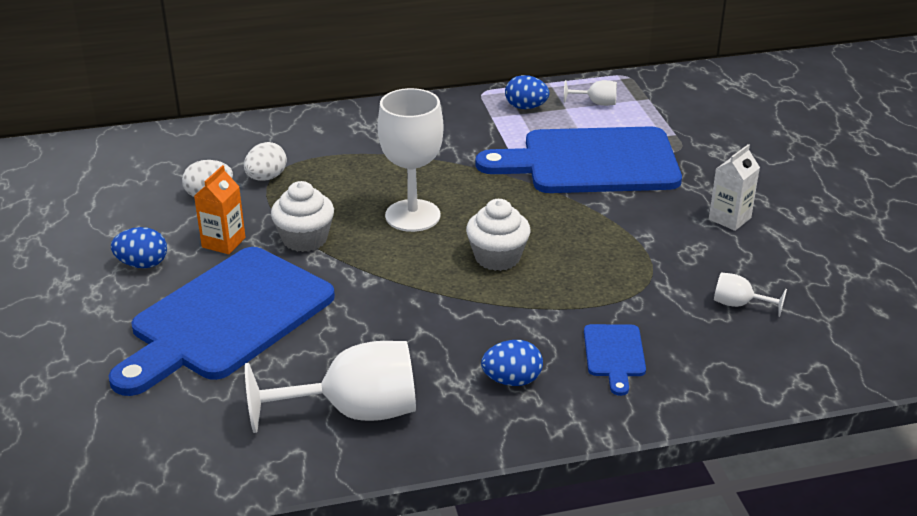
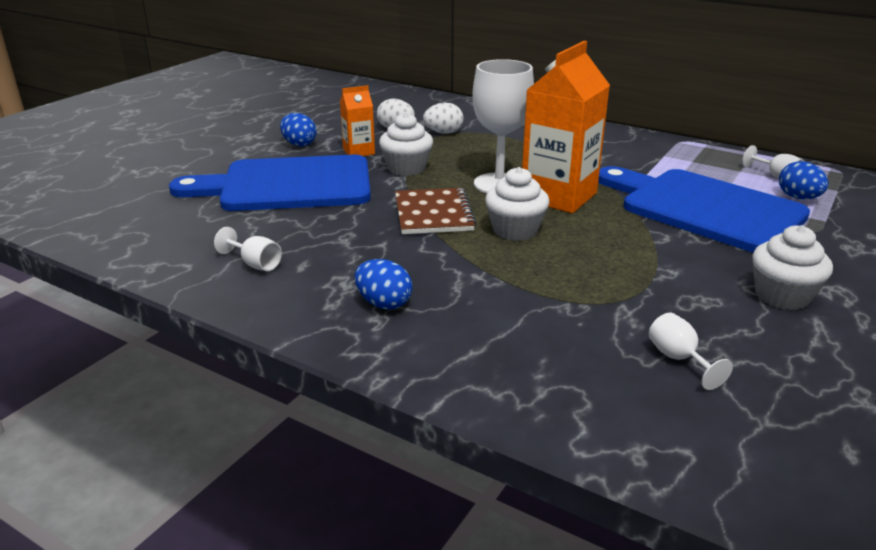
camera: 45 degrees right, 5 degrees down
white goblet [245,341,416,433] -> white goblet [214,227,282,271], size x0.46
blue egg [505,75,549,109] -> blue egg moved to [779,161,829,199]
blue cutting board [584,324,646,396] -> none
white carton [709,144,760,231] -> white cupcake [752,225,833,310]
none -> brown notebook [395,188,477,234]
none -> orange carton [522,41,610,213]

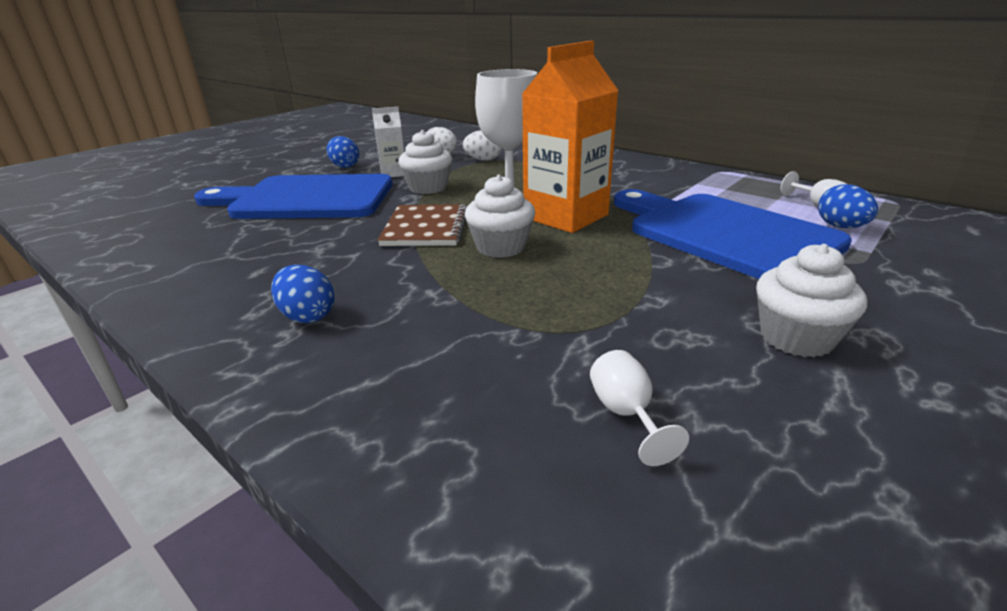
camera: 10 degrees right, 0 degrees up
white goblet [214,227,282,271] -> none
orange carton [340,85,375,156] -> white carton [372,107,404,177]

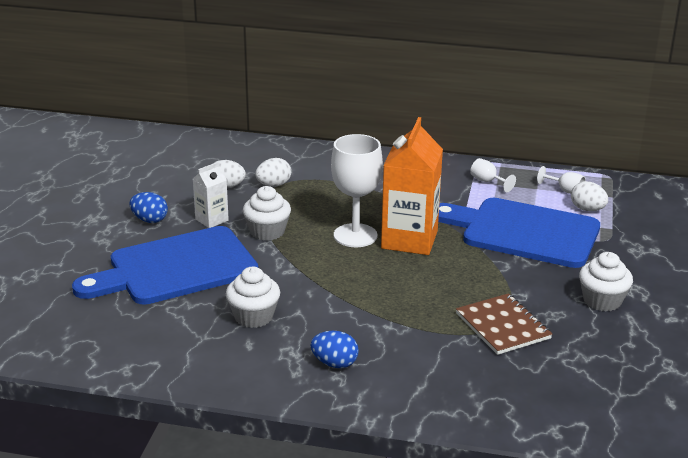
camera: 30 degrees left, 0 degrees up
brown notebook [377,204,467,246] -> brown notebook moved to [456,293,552,355]
white cupcake [465,175,535,258] -> white cupcake moved to [226,267,280,328]
white goblet [590,350,689,466] -> white goblet moved to [470,158,516,192]
blue egg [818,184,878,228] -> white egg [571,181,608,211]

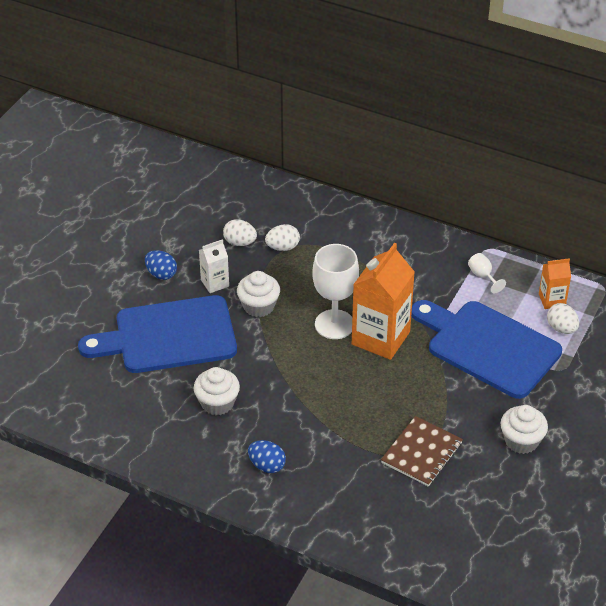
camera: 15 degrees right, 15 degrees up
brown notebook [456,293,552,355] -> brown notebook turned 45 degrees clockwise [381,416,463,487]
white goblet [537,166,586,194] -> orange carton [539,258,571,309]

